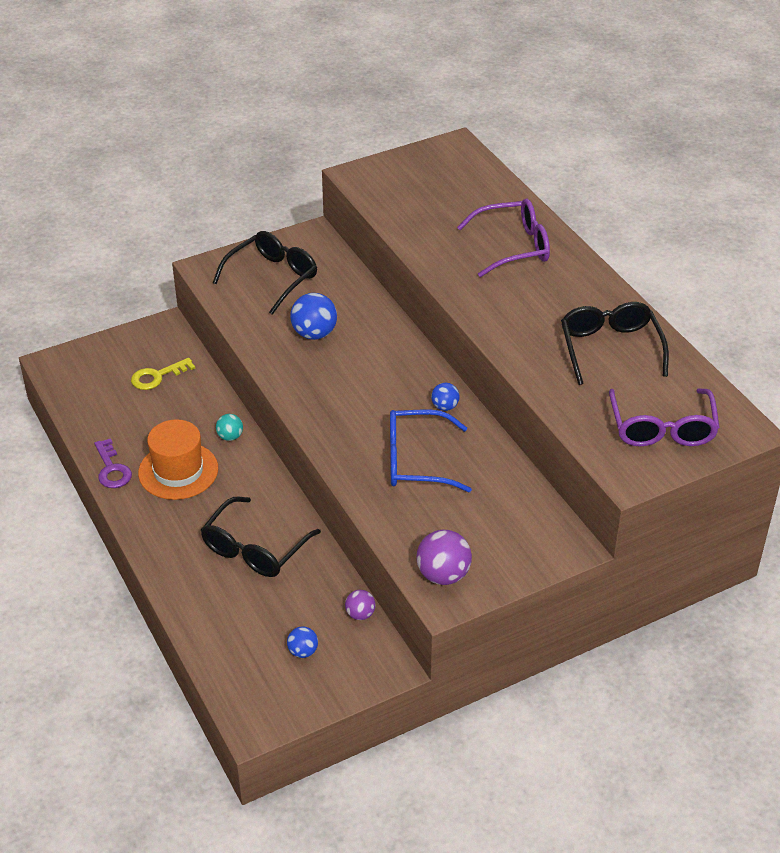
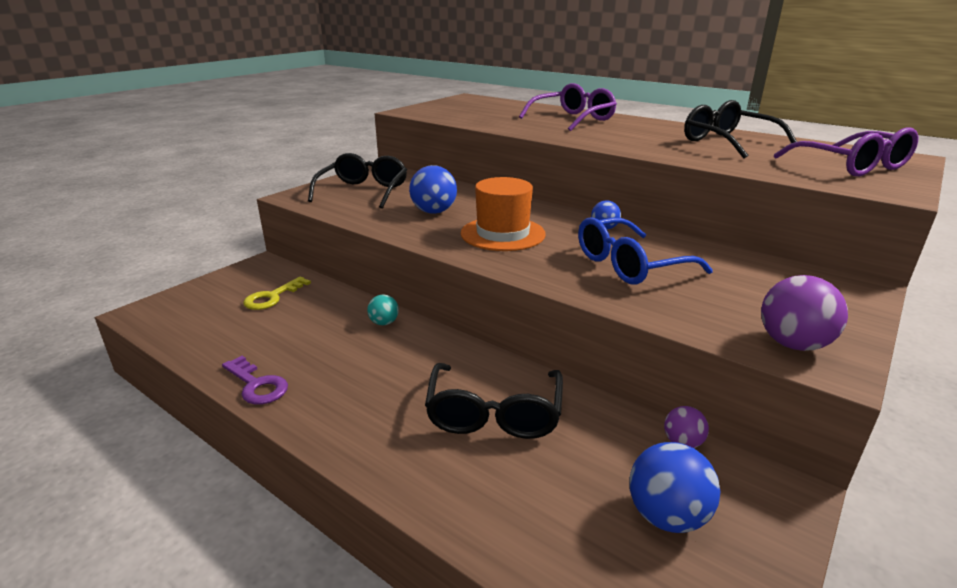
camera: 25 degrees left, 15 degrees down
orange hat [138,419,218,500] -> orange hat moved to [461,177,546,251]
blue ball [287,626,318,658] -> blue ball [629,442,720,533], size x1.74

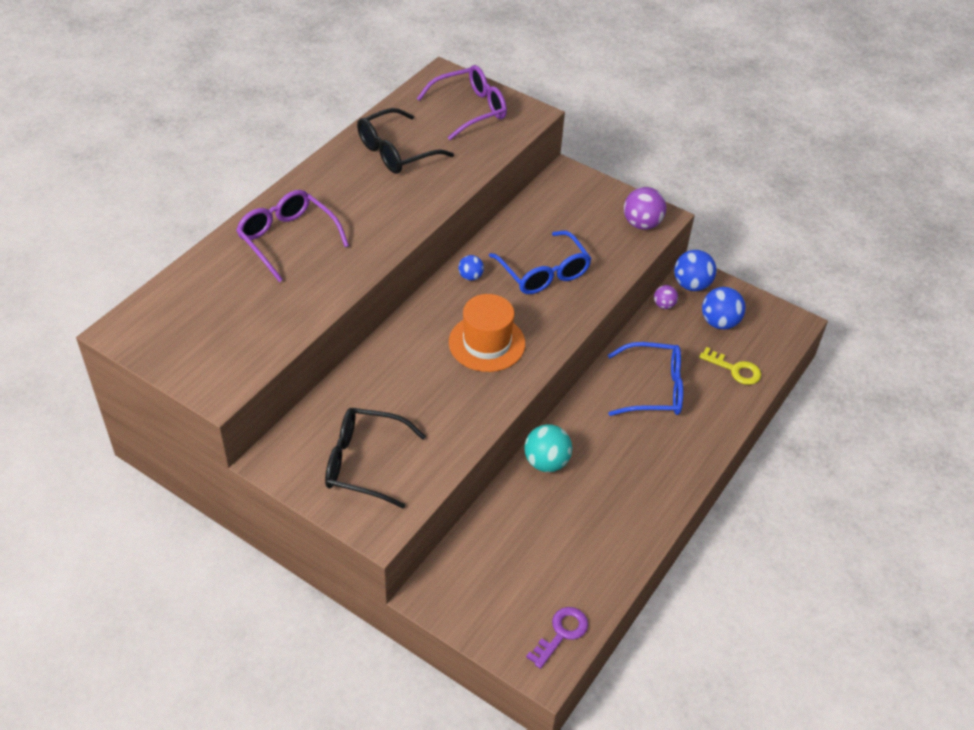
camera: 95 degrees left, 20 degrees up
purple key [222,356,288,405] -> purple key moved to [526,607,588,669]
yellow key [243,277,311,310] -> yellow key moved to [699,347,761,385]
turquoise ball [367,294,399,325] -> turquoise ball [524,424,572,472], size x1.74
blue ball [409,165,457,214] -> blue ball moved to [674,250,717,291]
black glasses [425,363,563,439] -> blue glasses [608,342,683,416]

